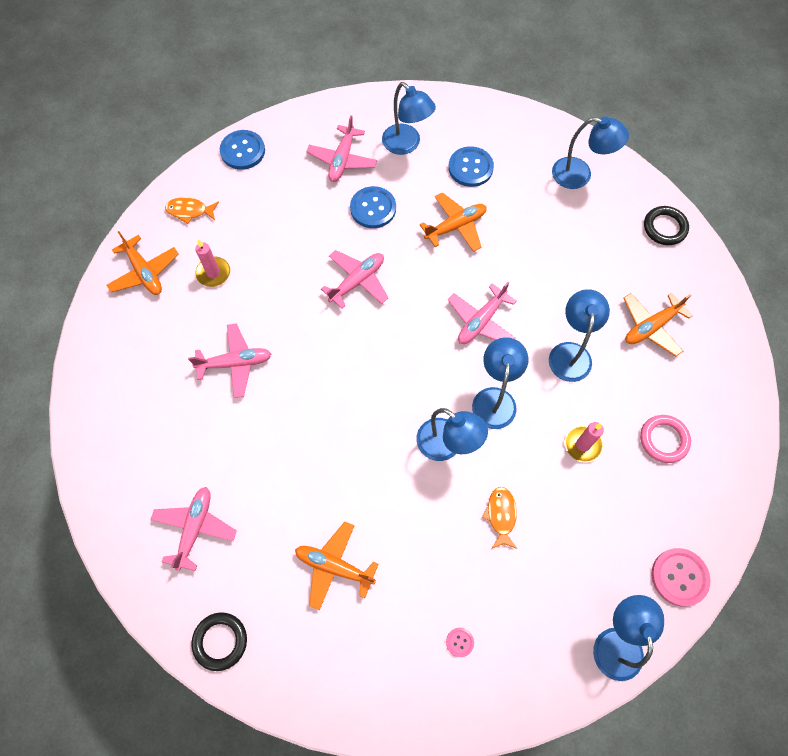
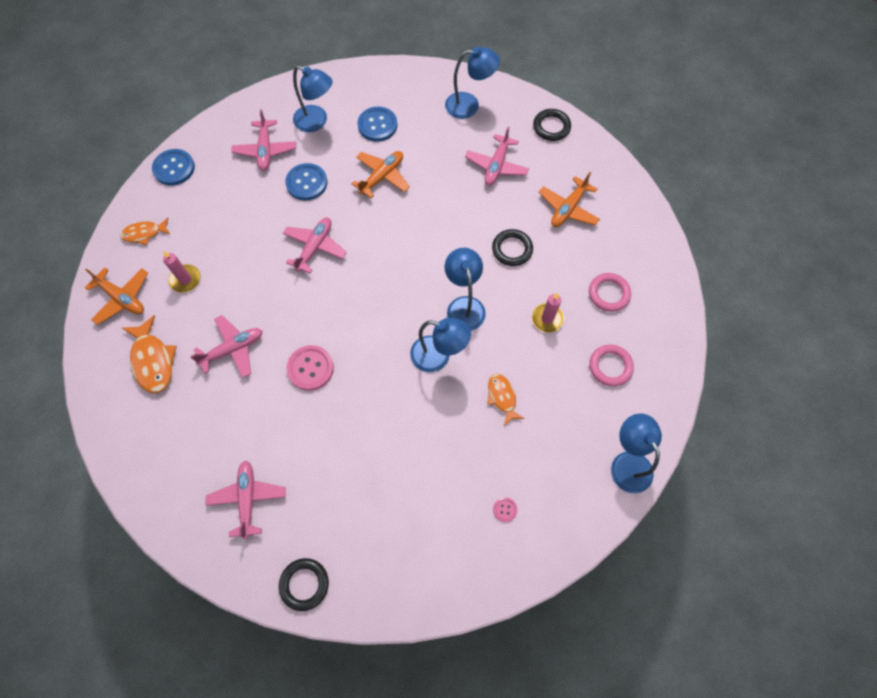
camera: 20 degrees left, 0 degrees up
orange plane [295,522,378,610] -> none
pink plane [448,282,517,344] -> pink plane moved to [465,126,529,186]
blue lamp [549,289,610,382] -> black ring [492,229,533,266]
pink button [651,548,711,606] -> pink button moved to [287,345,334,391]
none -> orange fish [122,315,177,393]
none -> pink ring [589,344,634,386]

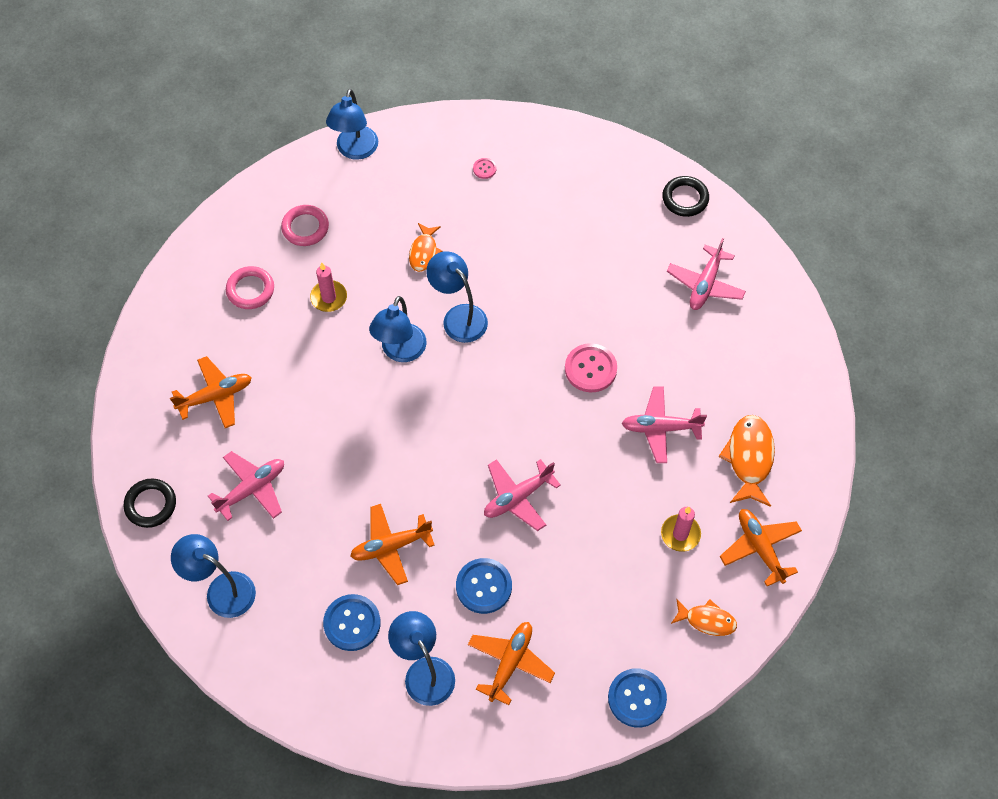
camera: 150 degrees left, 5 degrees down
pink plane [231,109,296,171] -> orange plane [468,622,555,705]
black ring [492,229,533,266] -> none

